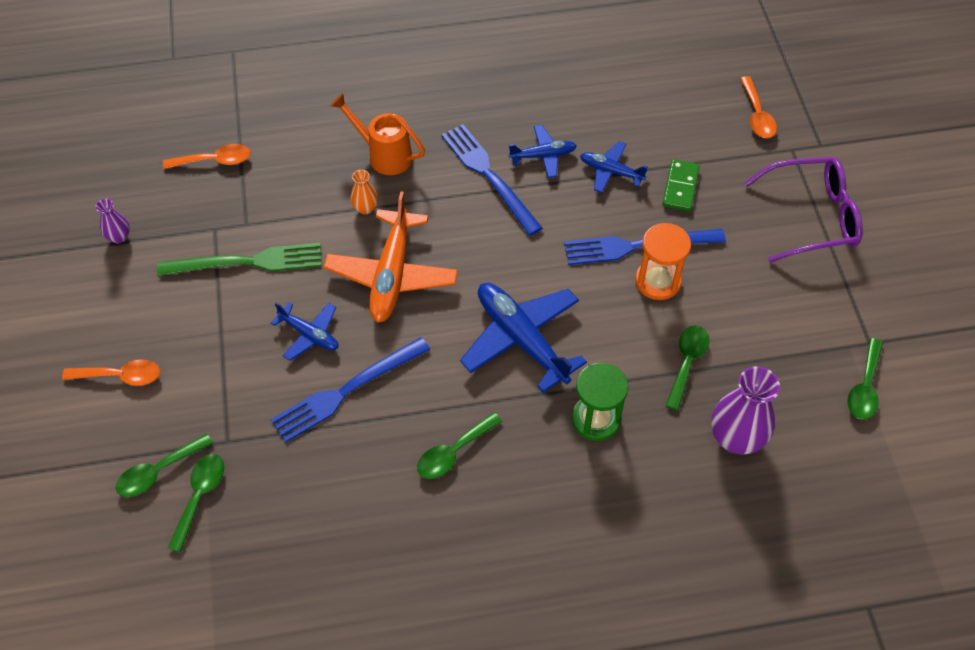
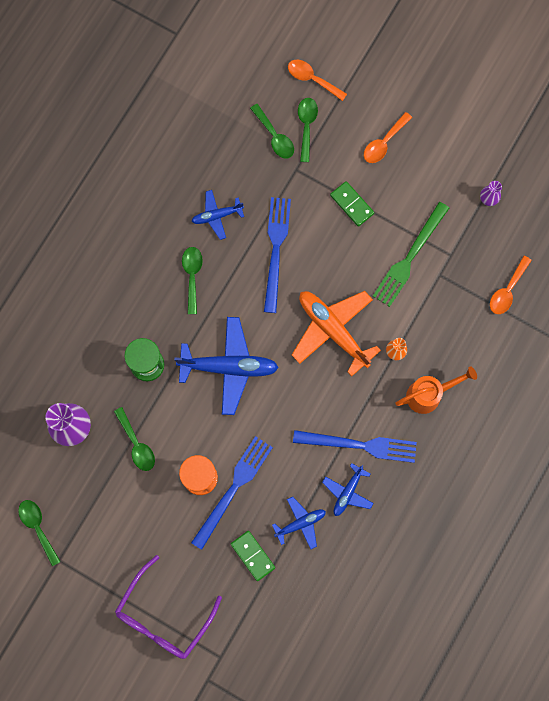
camera: 130 degrees right, 20 degrees up
blue plane [271,302,338,361] -> blue plane moved to [192,190,244,240]
orange spoon [740,76,777,138] -> orange spoon moved to [288,60,347,101]
none -> green domino [330,181,374,227]

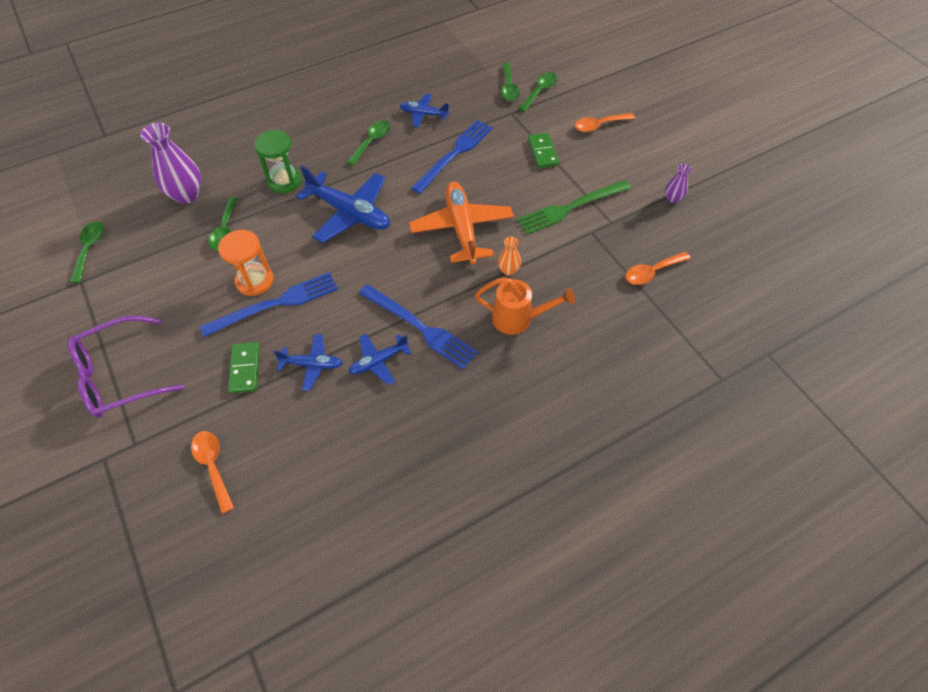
camera: 30 degrees right, 20 degrees down
orange spoon [288,60,347,101] -> orange spoon moved to [191,431,234,514]

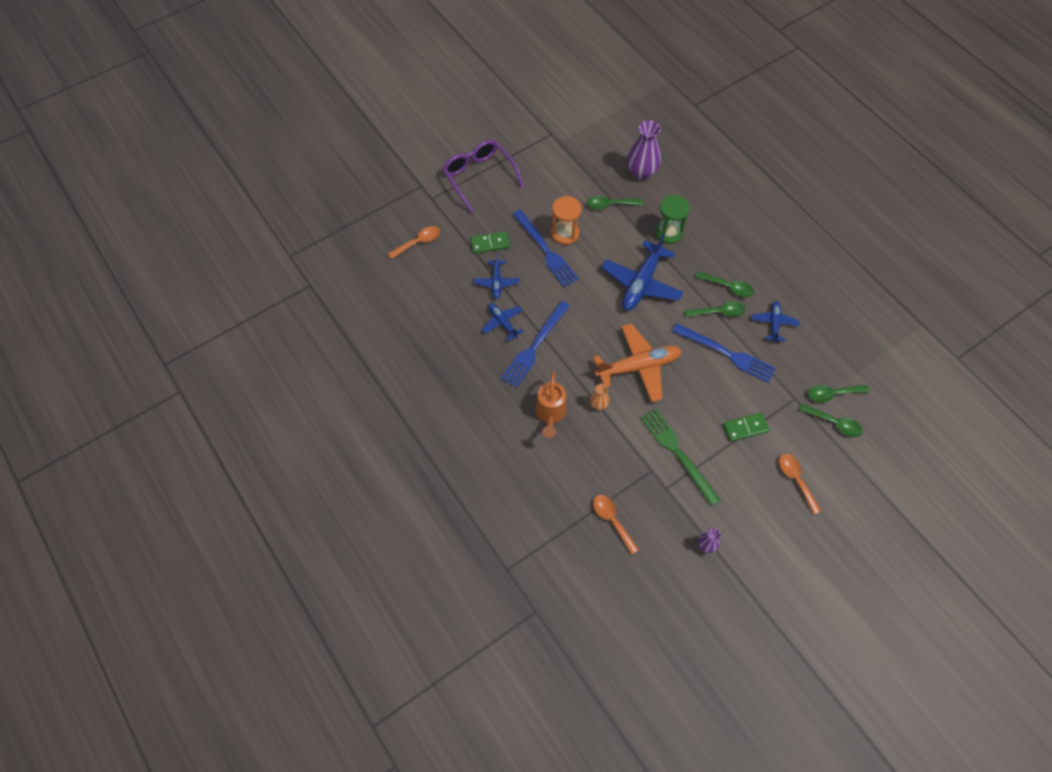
camera: 85 degrees right, 5 degrees up
green spoon [70,221,104,283] -> green spoon moved to [685,301,745,317]

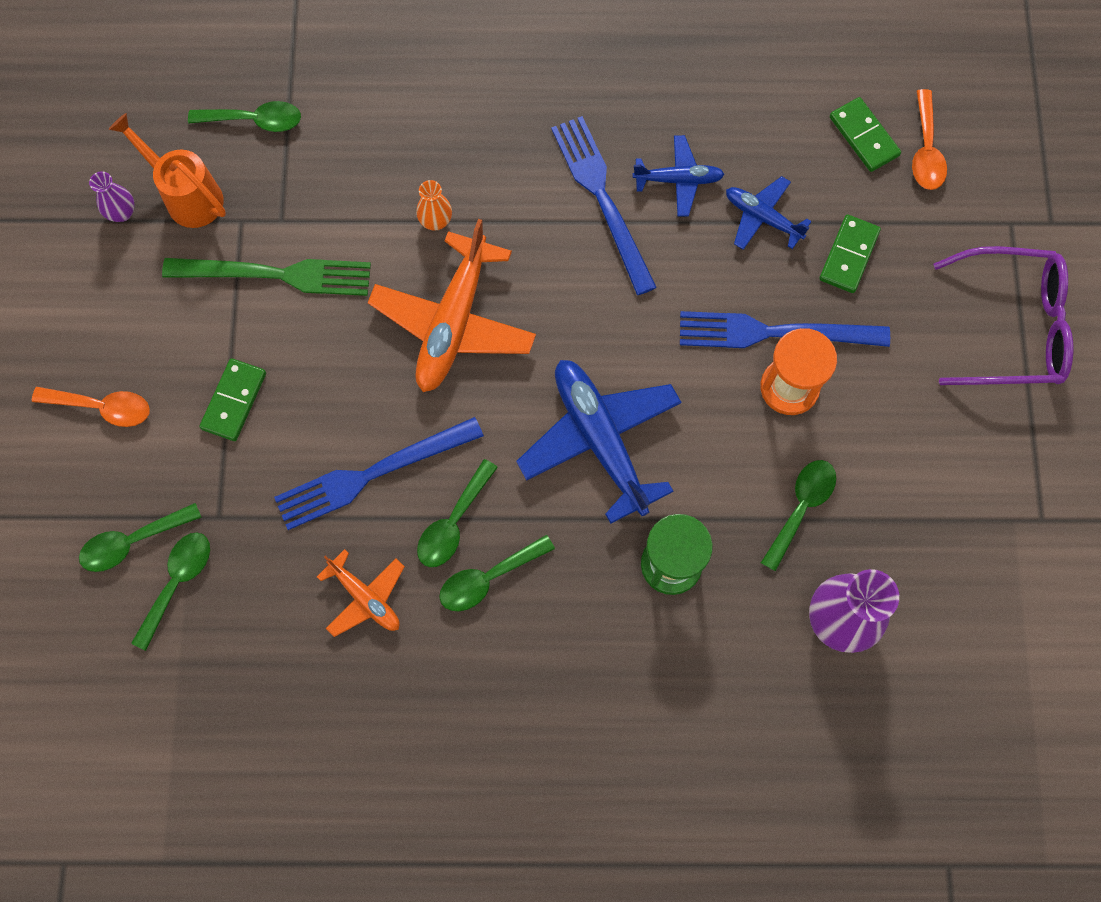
camera: 125 degrees right, 10 degrees up
orange watering can [535,371,566,438] -> orange watering can moved to [109,113,226,228]
orange spoon [593,495,639,555] -> green spoon [188,101,301,132]
blue plane [752,301,799,343] -> orange plane [317,549,405,637]
none -> green domino [830,97,901,172]

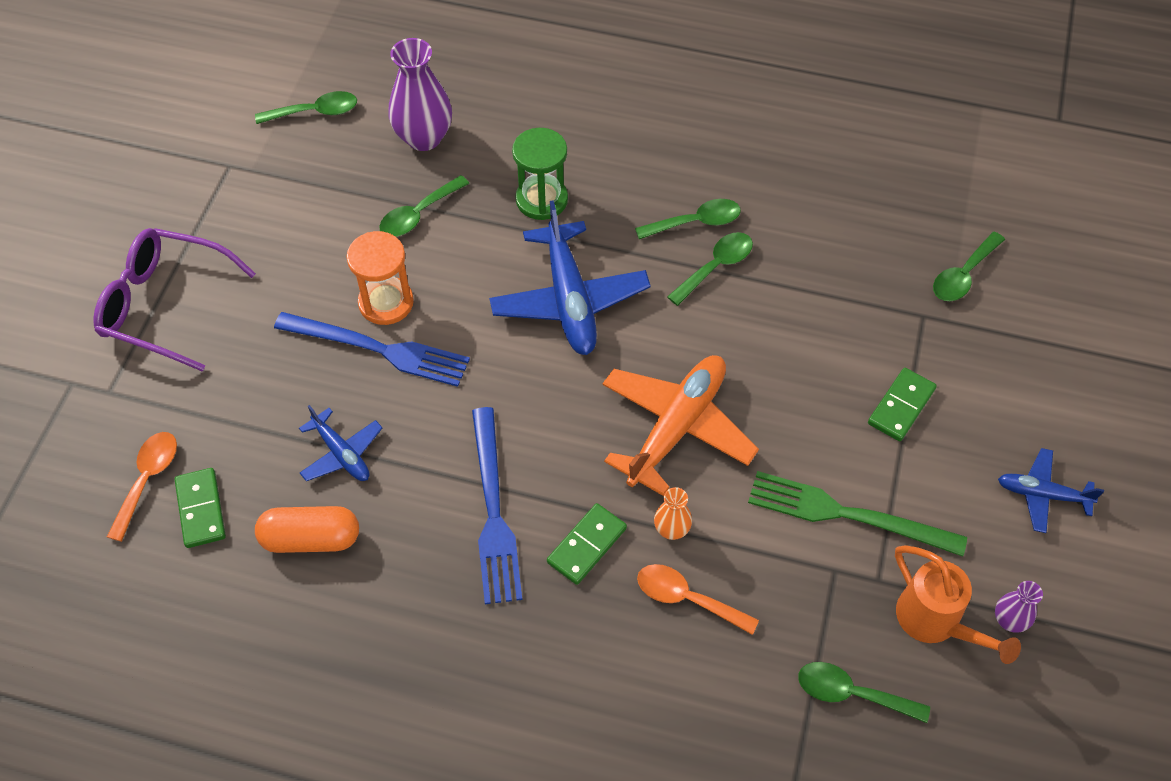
camera: 165 degrees left, 15 degrees down
orange spoon [32,387,150,427] -> orange spoon moved to [637,564,759,635]
green spoon [79,503,201,572] -> green spoon moved to [255,91,357,124]
blue fork [274,417,484,530] -> none
orange plane [317,549,405,637] -> none
blue plane [632,135,725,217] -> blue plane moved to [998,448,1104,533]
green domino [819,214,881,293] -> green domino moved to [547,503,627,585]
none -> orange capsule [255,506,359,553]

